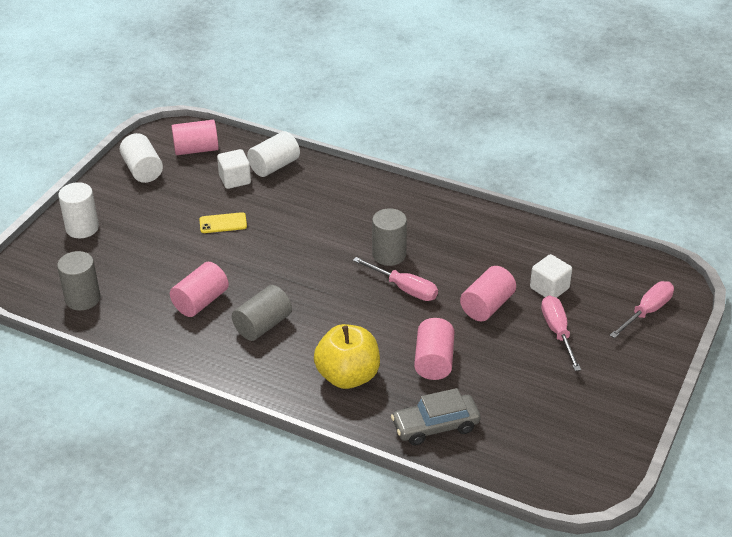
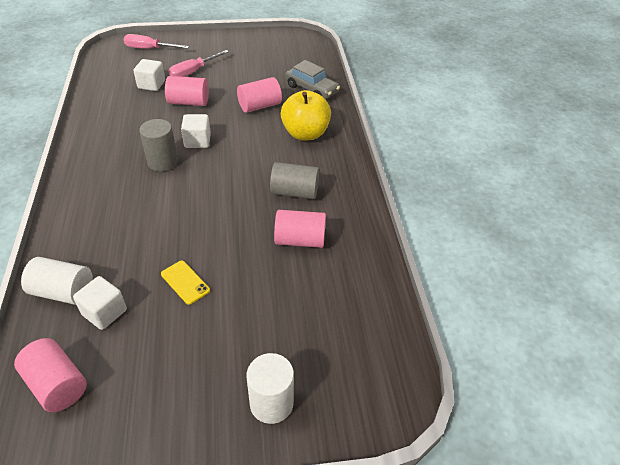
camera: 125 degrees left, 5 degrees up
grey cylinder [57,251,100,311] -> none
white cylinder [120,133,163,183] -> none
pink screwdriver [353,257,438,301] -> white cube [181,114,211,148]

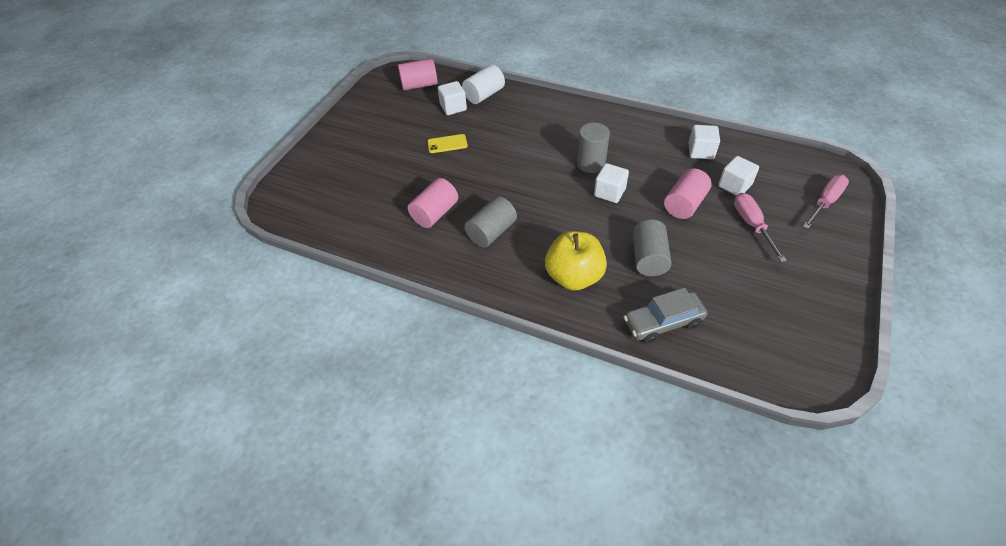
camera: 125 degrees right, 5 degrees up
pink cylinder [237,77,282,113] -> grey cylinder [632,220,672,276]
white cylinder [246,353,294,424] -> none
none -> white cube [689,125,720,159]

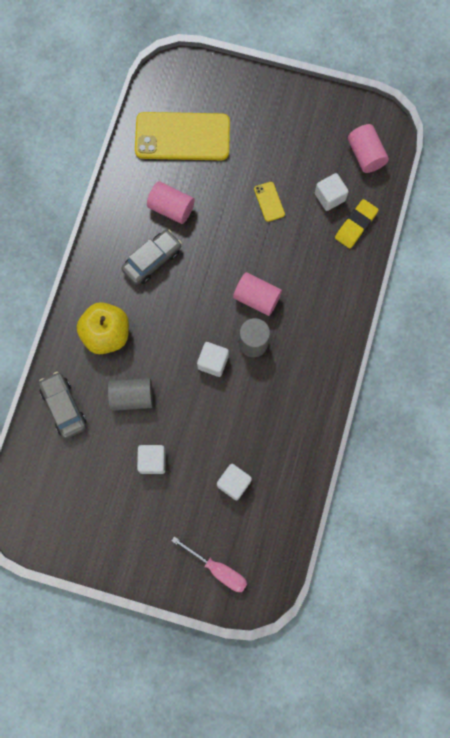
camera: 80 degrees right, 25 degrees up
white cylinder [462,65,505,104] -> yellow eraser [335,199,379,248]
grey cylinder [464,196,517,248] -> grey car [121,230,182,285]
pink cylinder [664,168,712,219] -> pink cylinder moved to [233,272,282,316]
white cube [689,125,720,159] -> white cube moved to [137,445,166,474]
pink screwdriver [734,193,787,262] -> none
none -> yellow phone [135,112,230,160]

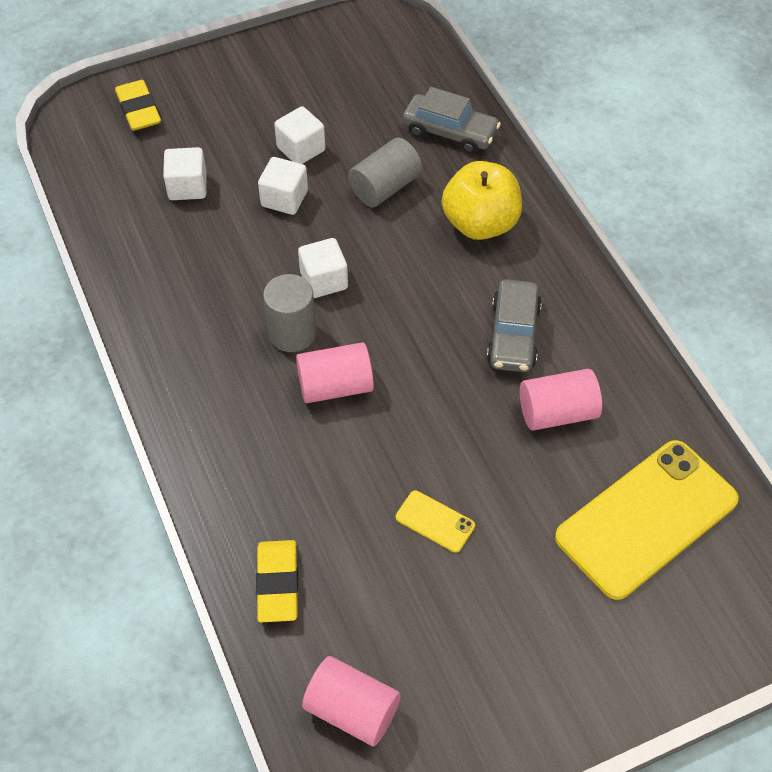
camera: 140 degrees right, 20 degrees down
pink screwdriver [171,536,247,592] -> yellow eraser [115,80,161,131]
white cube [315,173,349,211] -> white cube moved to [258,157,308,215]

